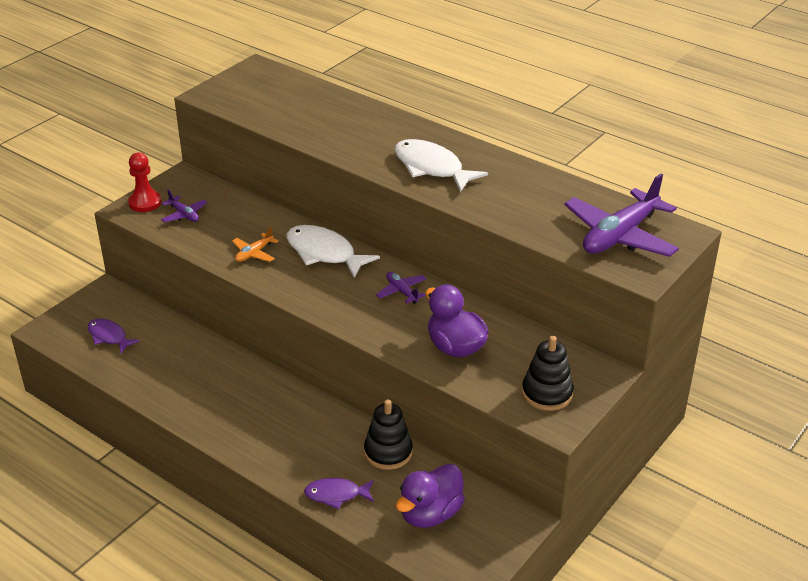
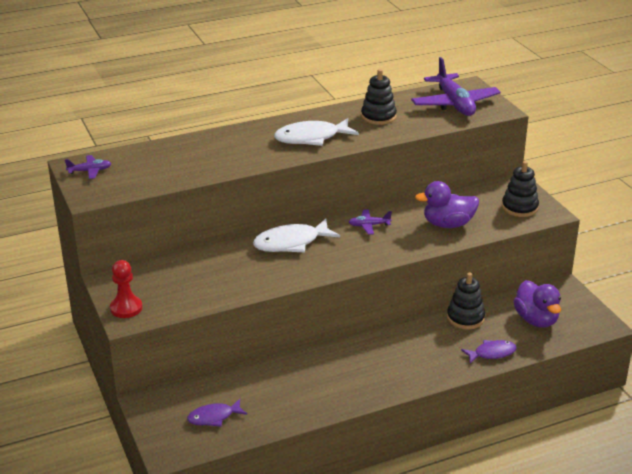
camera: 60 degrees left, 5 degrees down
purple plane [161,190,207,222] -> purple plane moved to [65,155,111,179]
orange plane [232,227,279,262] -> none
purple fish [304,478,374,509] -> purple fish turned 135 degrees counterclockwise [461,340,516,363]
none -> black stacking toy [361,69,397,125]

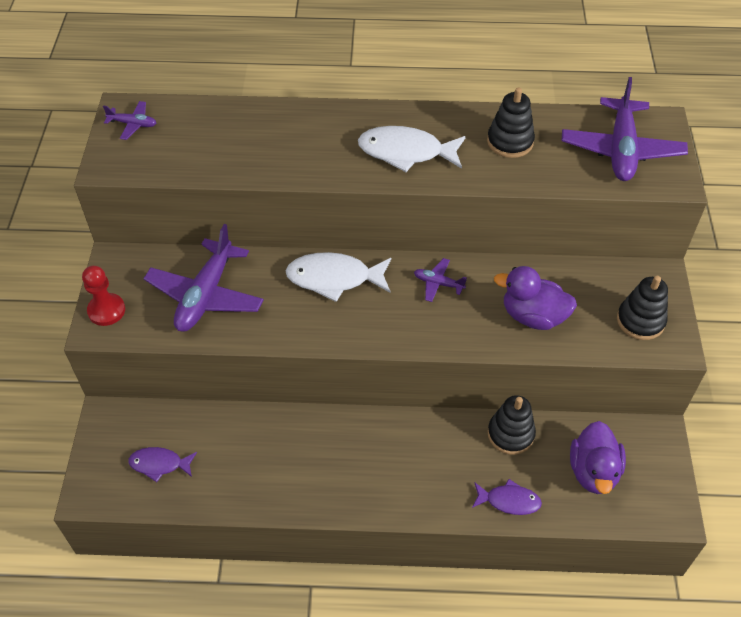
camera: 25 degrees right, 20 degrees up
none -> purple plane [143,224,264,332]

